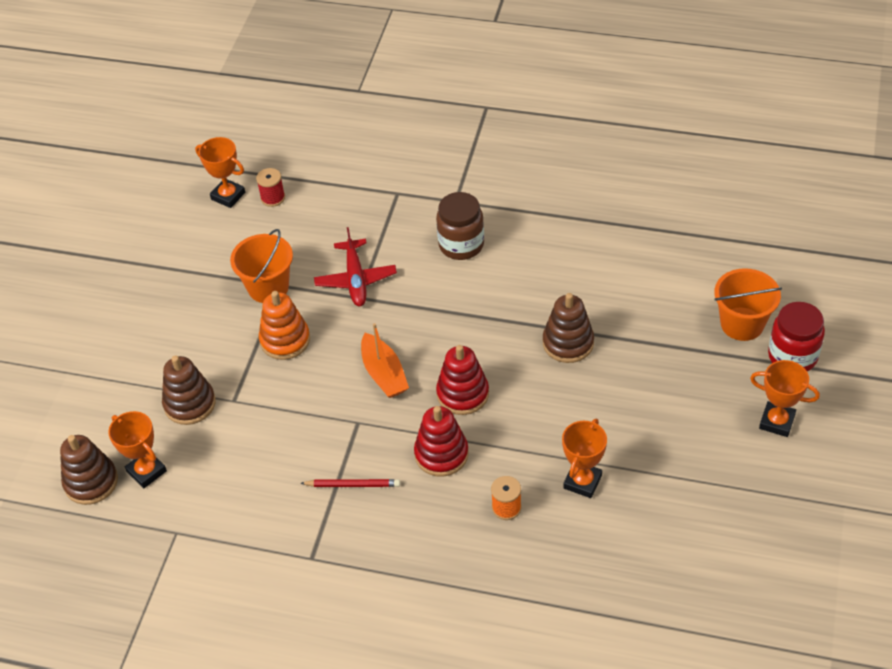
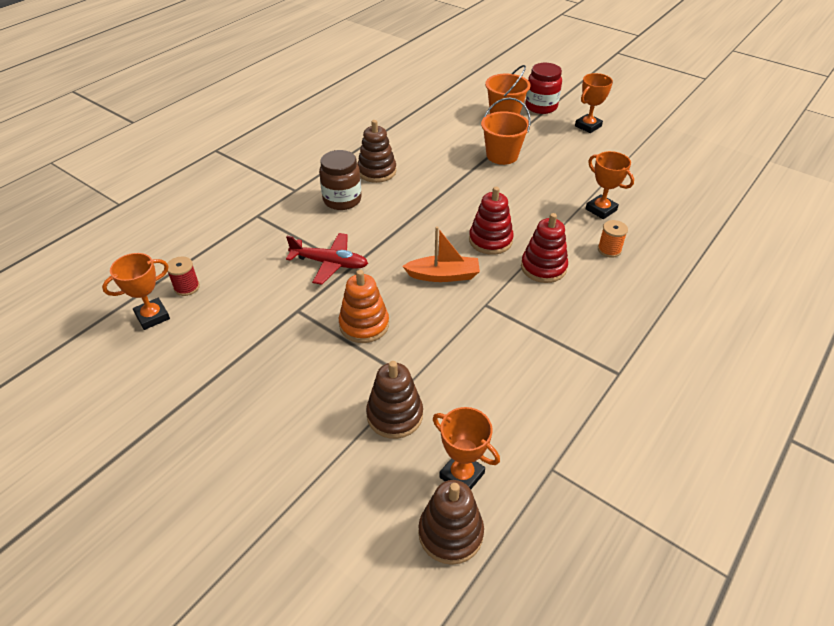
camera: 70 degrees left, 5 degrees down
orange trophy [108,411,167,488] -> orange trophy turned 60 degrees clockwise [433,407,500,489]
orange bucket [230,229,293,303] -> orange bucket moved to [481,98,531,165]
red pencil [300,479,400,487] -> none
brown stacking toy [543,293,594,363] -> brown stacking toy moved to [357,120,396,183]

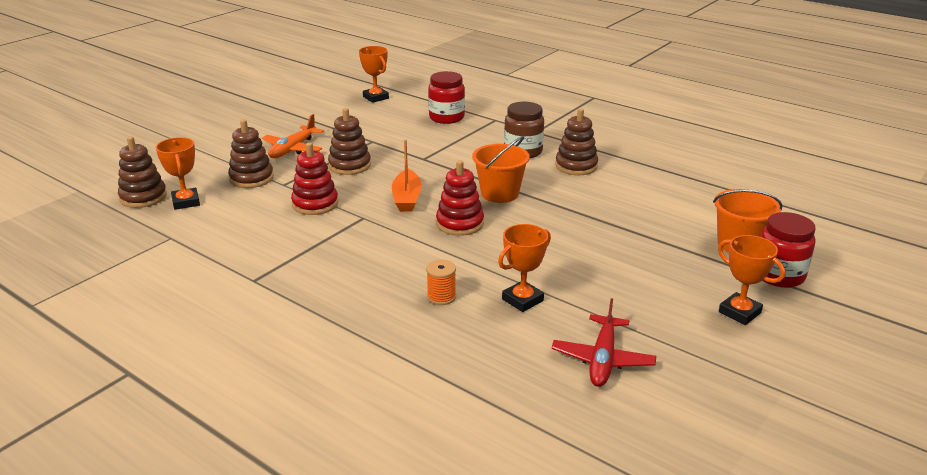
camera: 90 degrees right, 15 degrees down
red spool [167,256,200,296] -> none
red plane [286,233,368,285] -> red plane moved to [552,298,656,387]
orange stacking toy [339,270,389,343] -> brown stacking toy [328,108,371,175]
orange trophy [433,407,500,489] -> orange trophy turned 60 degrees counterclockwise [156,137,200,210]
orange bucket [481,98,531,165] -> orange bucket moved to [472,136,530,203]
red stacking toy [521,213,568,283] -> red stacking toy moved to [291,143,338,215]
none -> orange plane [262,114,324,158]
none -> red jar [428,71,465,124]

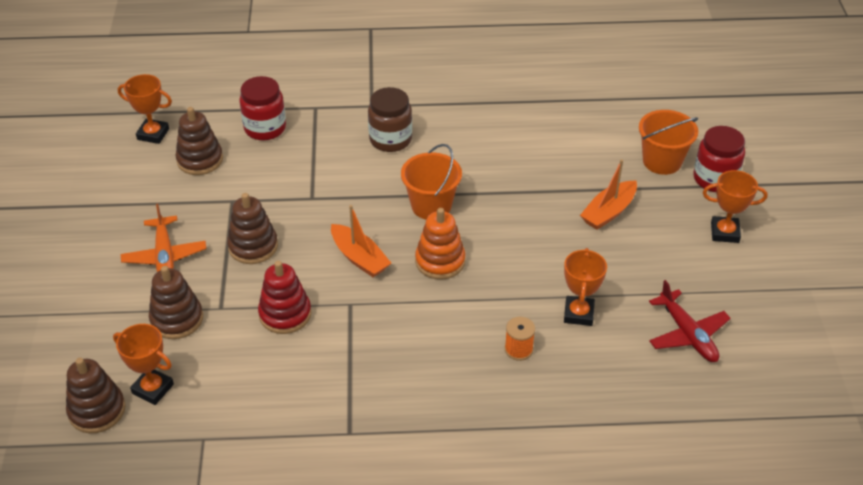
camera: 40 degrees left, 15 degrees up
red stacking toy [436,160,484,236] -> orange stacking toy [415,208,466,280]
brown stacking toy [555,108,598,175] -> brown stacking toy moved to [175,107,223,175]
none -> orange boat [580,159,637,230]

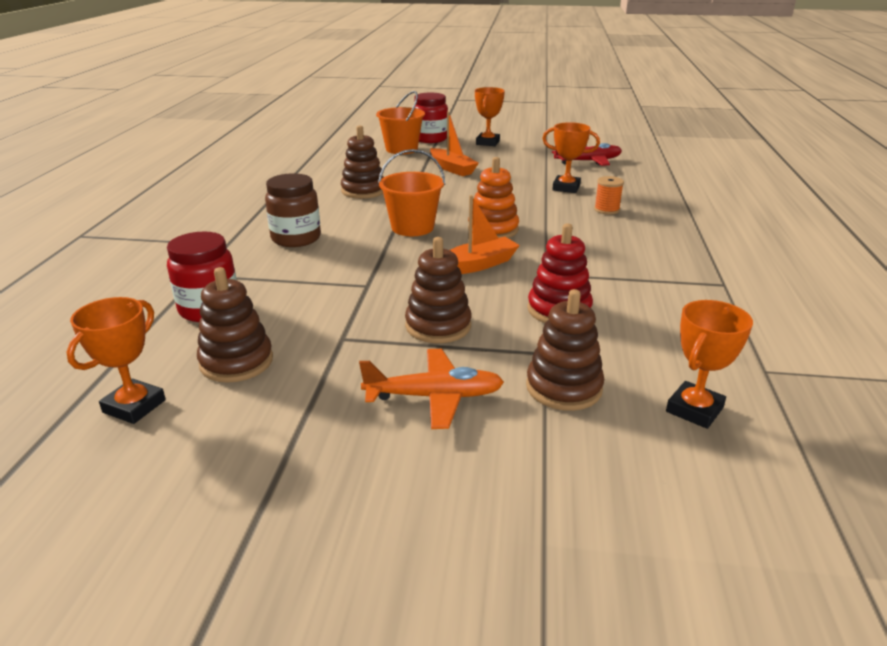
camera: 80 degrees left, 15 degrees down
brown stacking toy [66,358,126,433] -> brown stacking toy moved to [341,125,383,199]

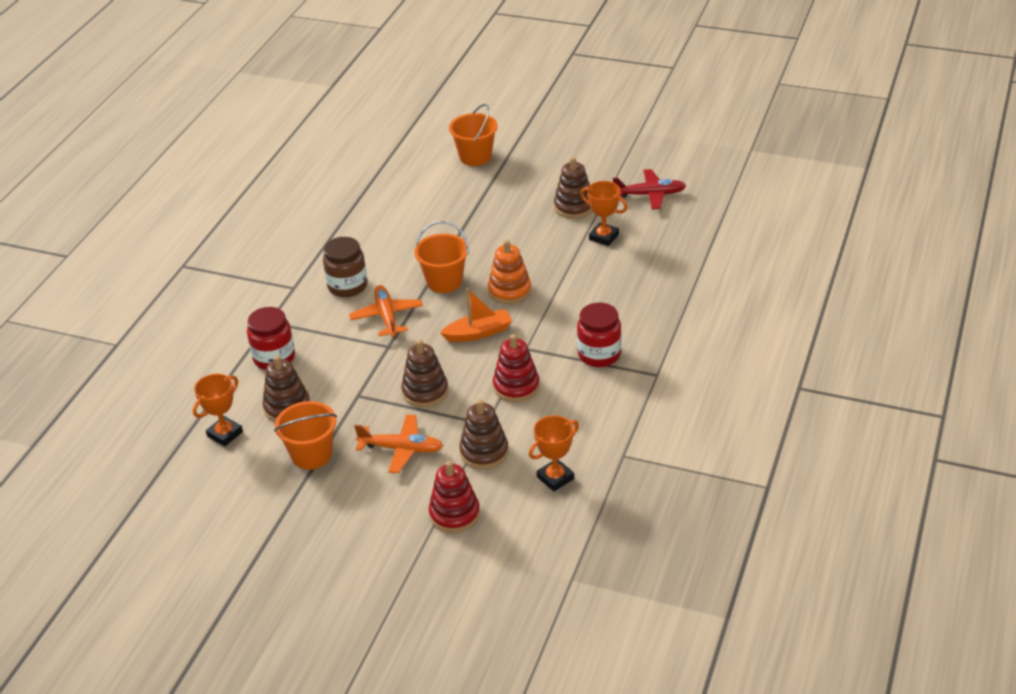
camera: 15 degrees right, 10 degrees up
brown stacking toy [341,125,383,199] -> brown stacking toy moved to [554,157,594,219]
red jar [413,93,448,143] -> red jar moved to [577,302,621,367]
orange boat [430,112,479,176] -> none
orange trophy [475,87,505,146] -> none
orange spool [594,176,624,215] -> none
none -> orange bucket [274,401,337,470]
none -> orange plane [349,285,423,337]
none -> red stacking toy [429,461,480,533]

